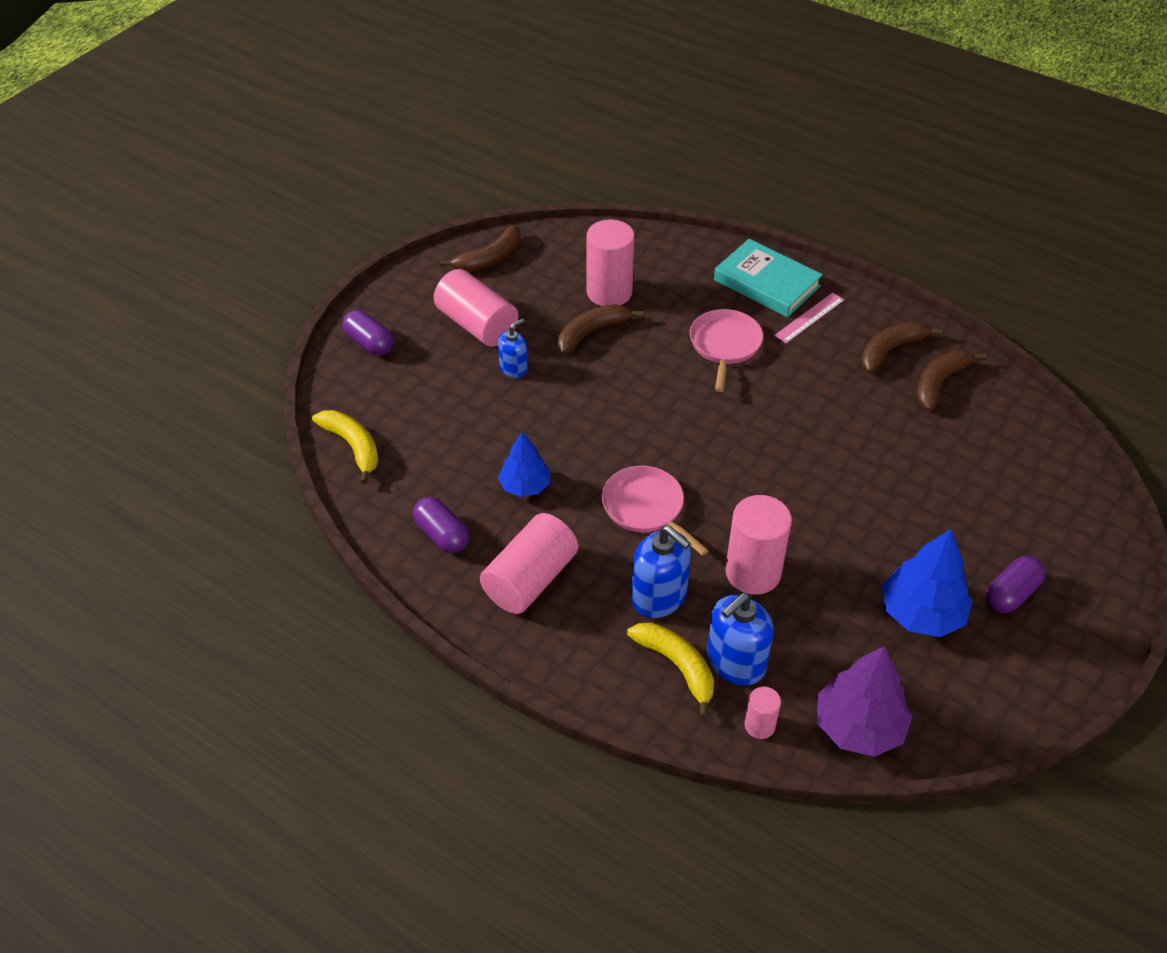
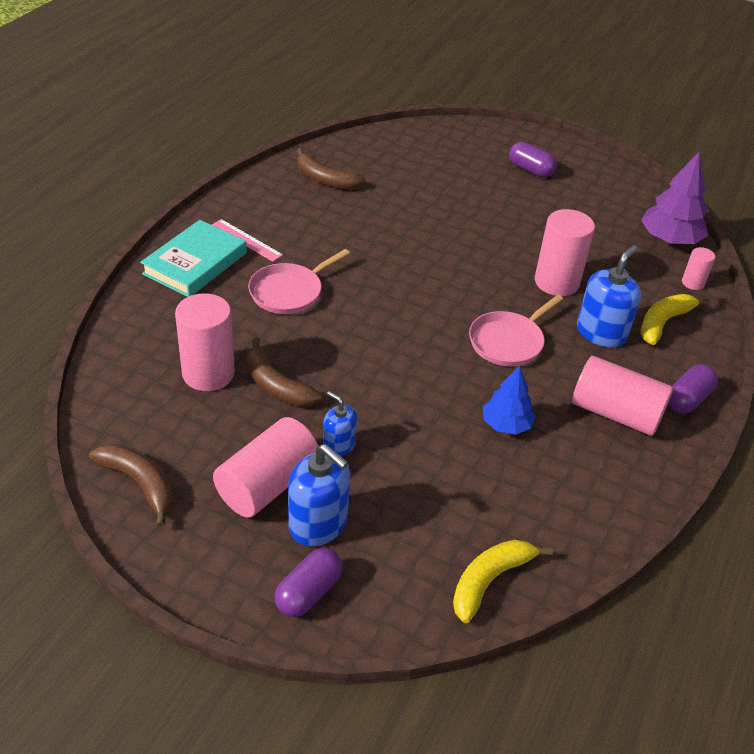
camera: 100 degrees left, 5 degrees down
purple capsule [413,497,469,553] -> purple capsule moved to [668,364,718,413]
pink pan [690,309,763,392] -> pink pan turned 45 degrees counterclockwise [248,249,350,314]
blue soap dispenser [707,593,774,686] -> blue soap dispenser moved to [288,444,350,546]
brown banana [861,321,943,373] -> none
blue tree [882,529,972,637] -> none

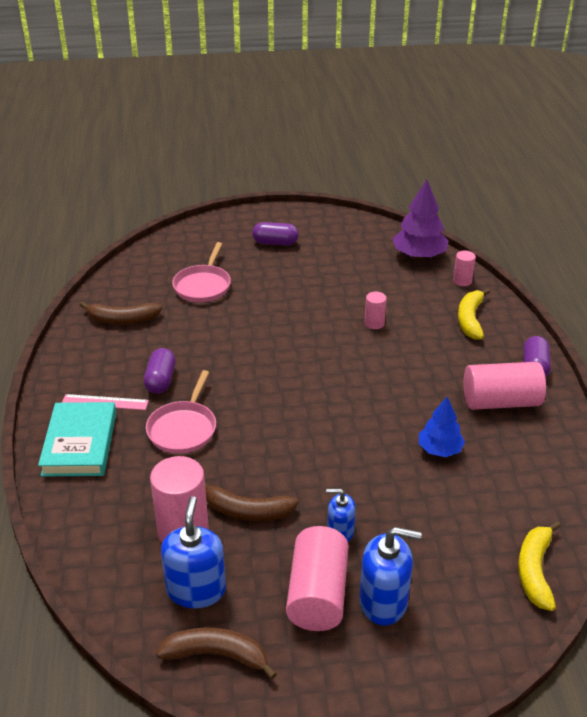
camera: 30 degrees left, 5 degrees down
purple capsule [274,548,343,617] -> purple capsule moved to [144,348,176,394]
pink pan [469,295,563,366] -> pink pan moved to [172,242,231,302]
pink cylinder [535,209,595,296] -> pink cylinder [365,292,387,329], size x0.51
blue soap dispenser [577,245,641,347] -> blue soap dispenser moved to [161,496,226,608]

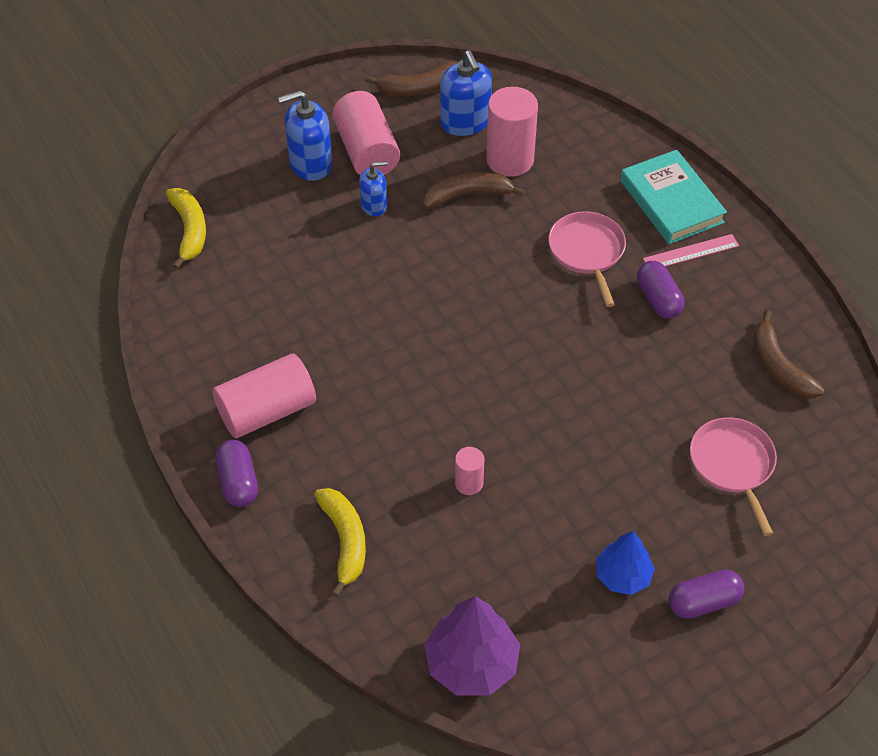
camera: 155 degrees right, 15 degrees up
brown banana [80,302,162,324] -> brown banana turned 90 degrees counterclockwise [753,310,825,398]
blue tree [419,397,465,457] -> blue tree moved to [596,531,655,595]
pink cylinder [453,251,476,286] -> none

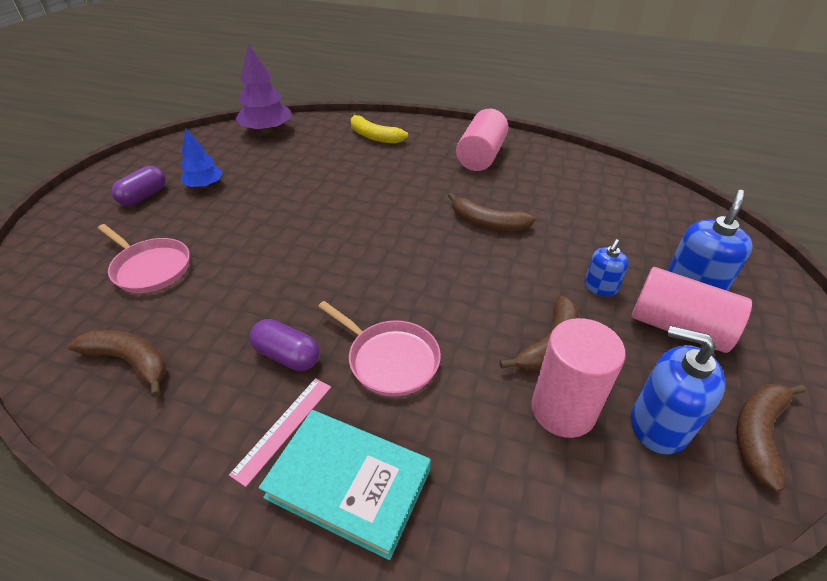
camera: 140 degrees right, 10 degrees down
yellow banana [166,188,206,269] -> none
purple capsule [216,440,258,507] -> none
pink cylinder [455,447,484,495] -> none
none -> brown banana [448,193,536,231]

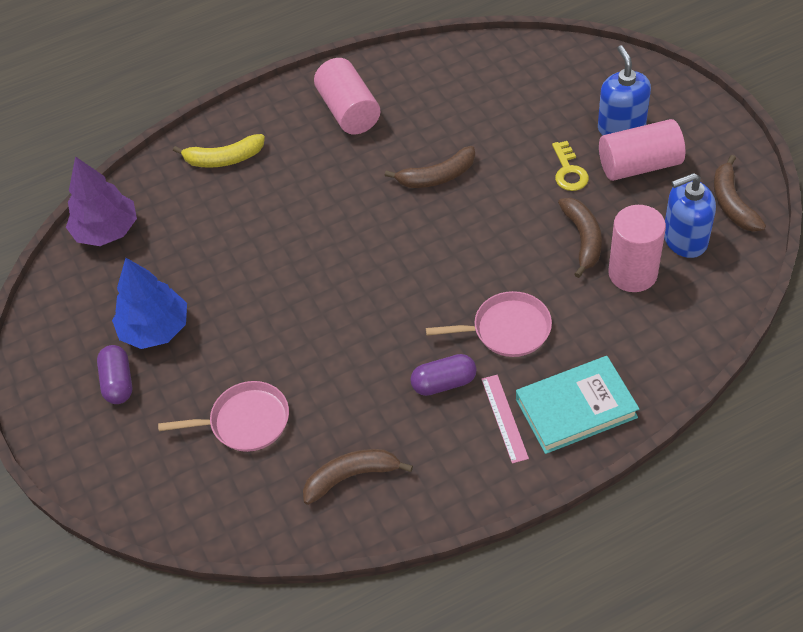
camera: 40 degrees left, 10 degrees up
blue tree [181,128,223,188] -> blue tree [112,258,187,349], size x1.55
blue soap dispenser [584,239,629,296] -> yellow key [552,141,589,191]

